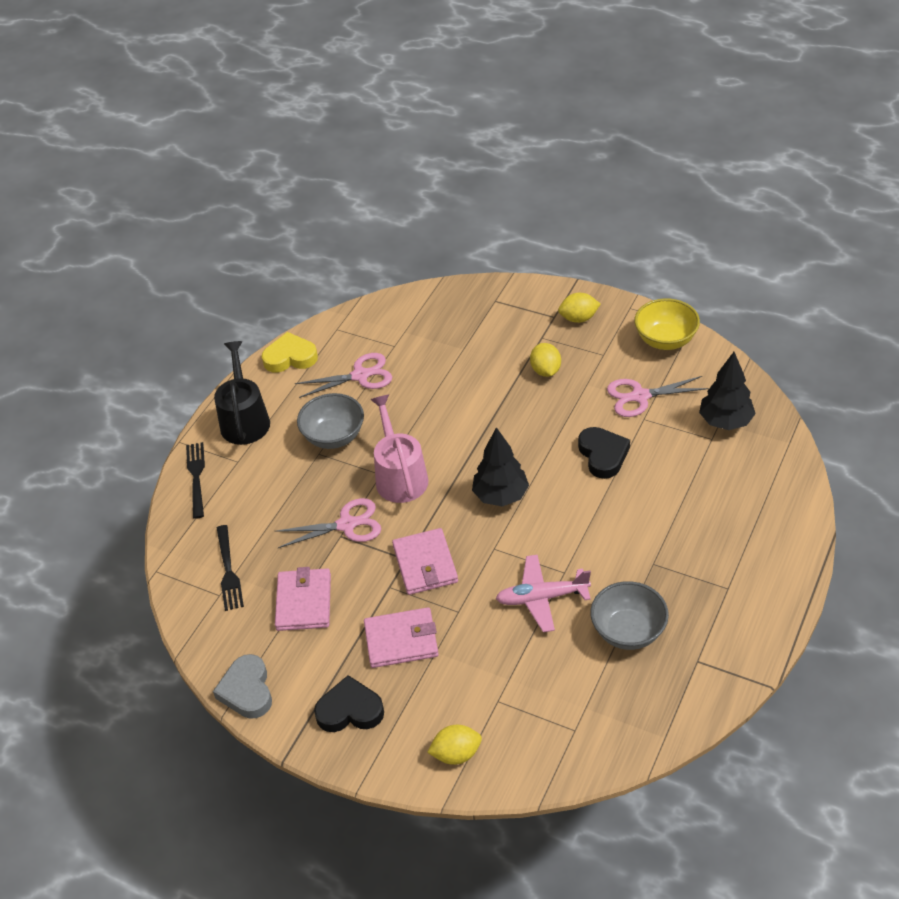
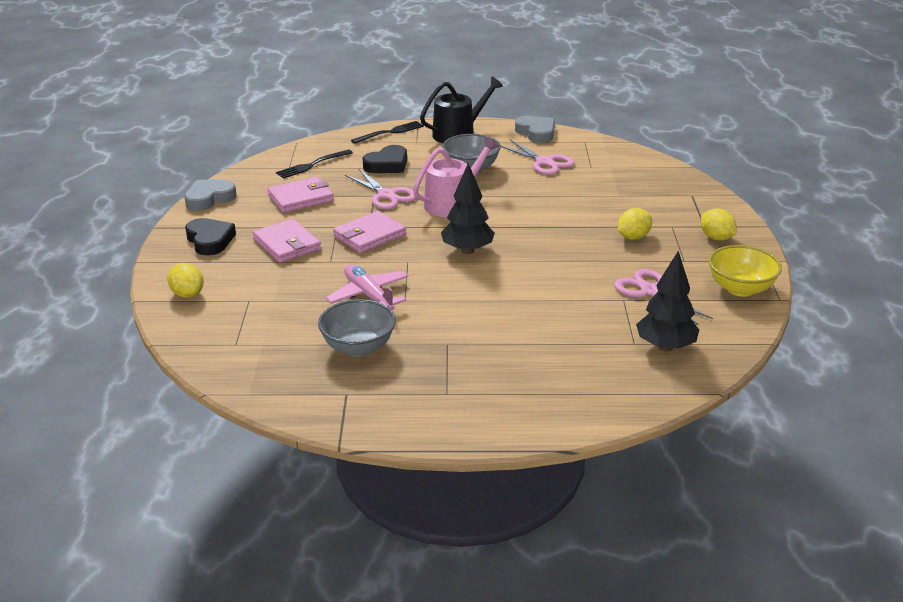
camera: 60 degrees right, 15 degrees down
yellow heart [262,332,318,373] -> grey heart [515,116,555,143]
black heart [578,427,630,479] -> black heart moved to [362,145,407,173]

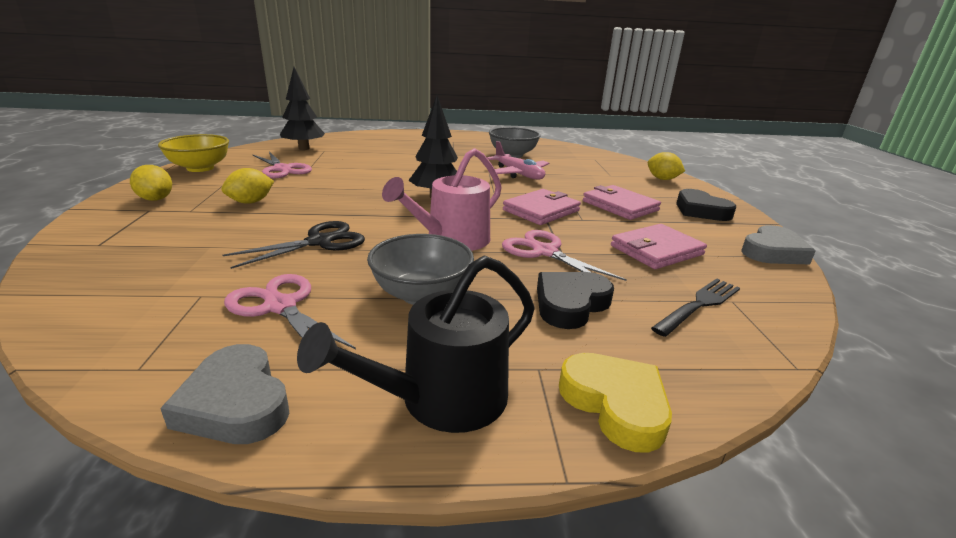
camera: 175 degrees right, 5 degrees down
black fork [351,121,424,144] -> yellow heart [559,353,672,453]
none -> black scissors [223,221,365,269]

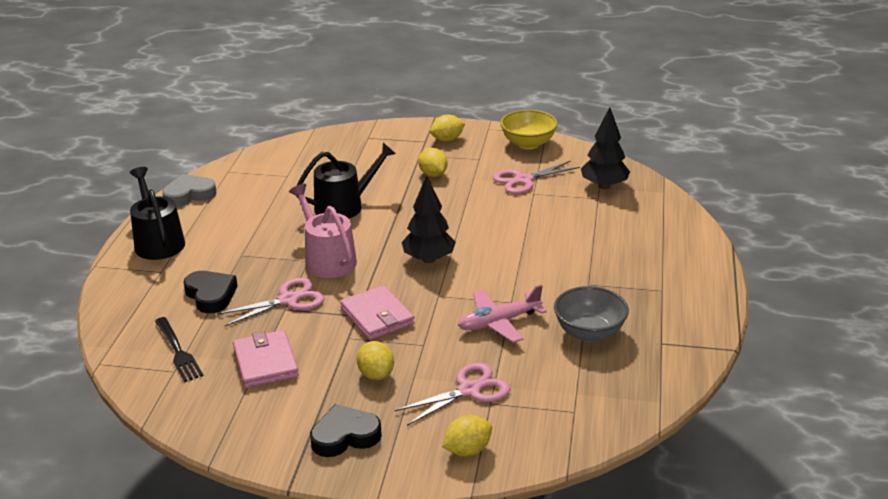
camera: 105 degrees right, 5 degrees up
black scissors [223,221,365,269] -> black watering can [297,143,396,218]
pink scissors [224,274,356,349] -> pink scissors moved to [395,362,510,426]
grey bowl [367,234,474,305] -> none
yellow heart [559,353,672,453] -> none
pink wallet [583,185,661,220] -> yellow lemon [357,341,394,380]
grey heart [741,225,816,264] -> none

